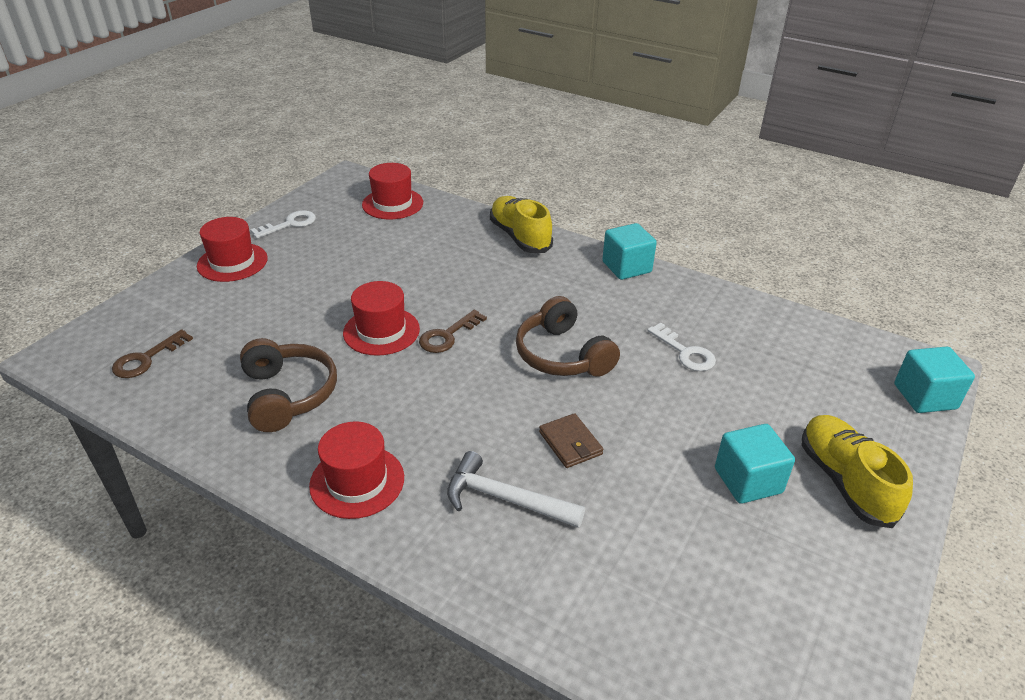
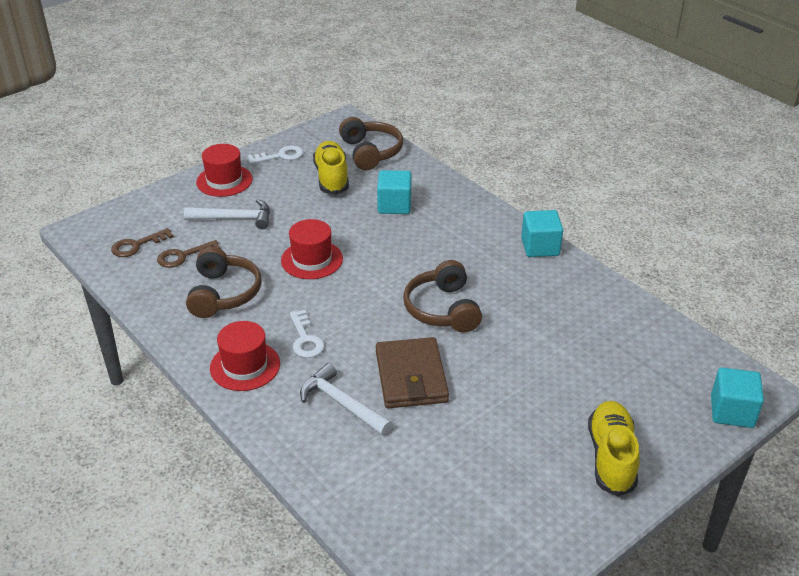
camera: 20 degrees right, 0 degrees up
red hat [362,163,423,220] -> brown headphones [339,117,403,170]
brown key [419,310,487,353] -> brown key moved to [157,240,221,268]
yellow shoe [490,196,553,253] -> yellow shoe moved to [313,141,349,195]
brown wallet [539,413,603,468] -> brown wallet [376,337,449,408], size x1.84
white key [647,323,716,371] -> white key moved to [290,310,324,358]
turquoise cube [715,424,795,504] -> turquoise cube moved to [377,170,411,214]
none -> white hammer [184,199,270,229]

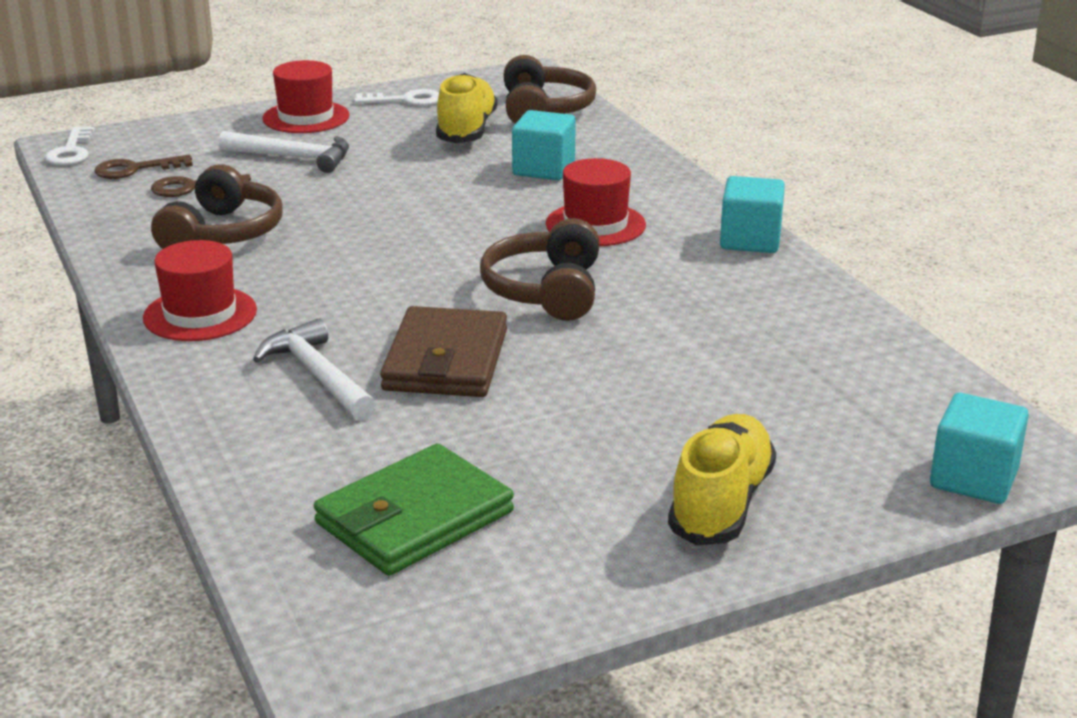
camera: 15 degrees right, 10 degrees down
red hat [281,219,343,279] -> red hat moved to [546,158,646,246]
white key [290,310,324,358] -> white key moved to [45,127,94,165]
none -> green wallet [314,443,514,576]

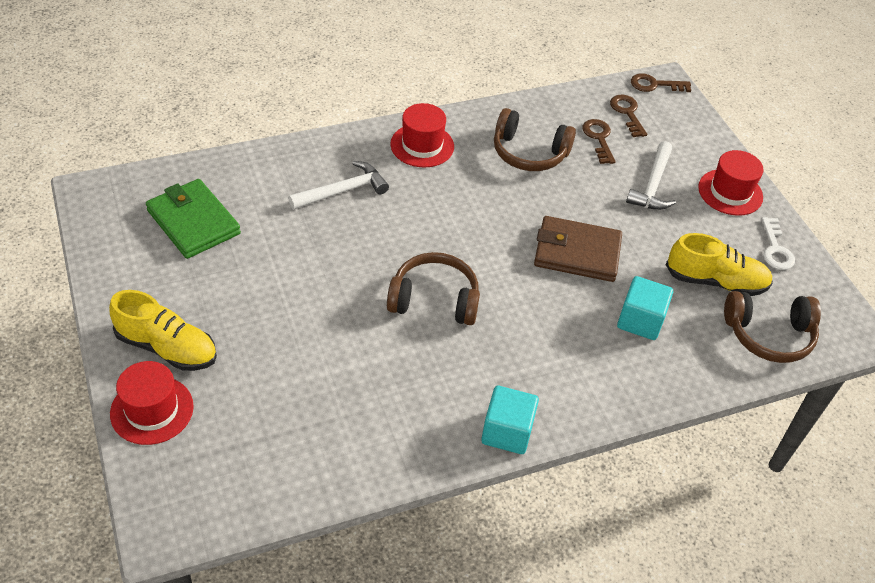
camera: 90 degrees right, 20 degrees up
white key [45,127,94,165] -> brown key [631,73,691,92]
brown wallet [380,306,507,397] -> brown wallet moved to [534,216,622,282]
red hat [546,158,646,246] -> red hat moved to [110,361,194,445]
turquoise cube [930,393,1029,504] -> none

